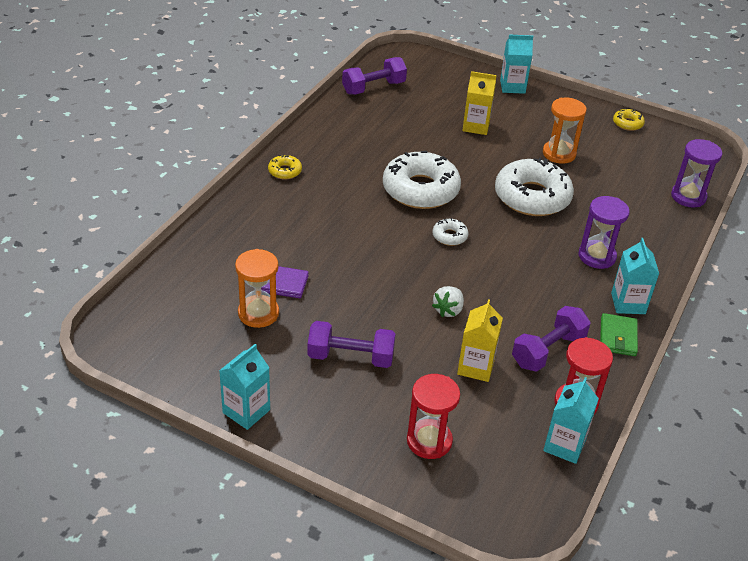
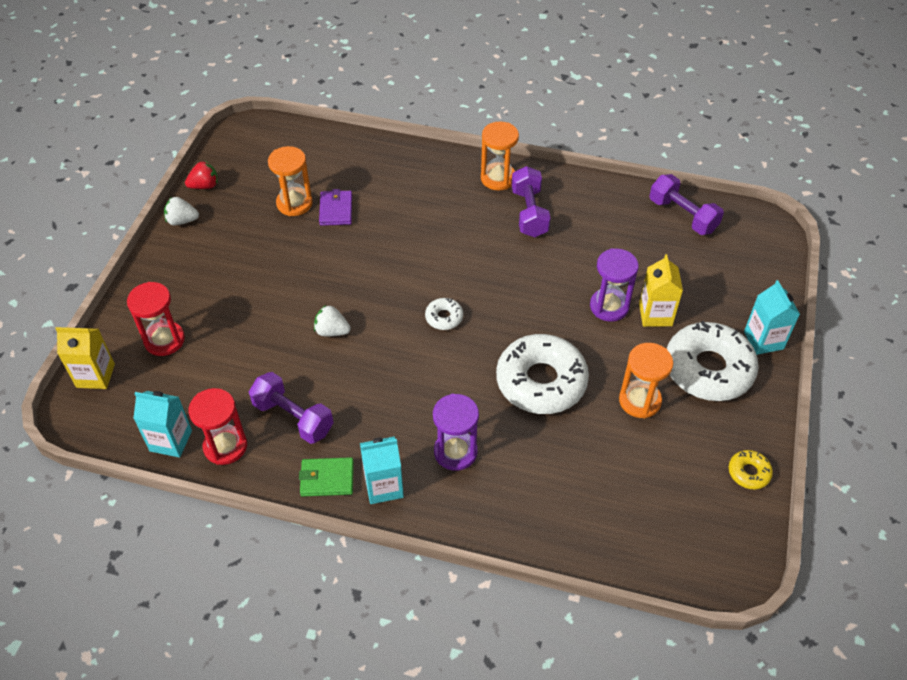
camera: 80 degrees right, 10 degrees up
turquoise carton [219,344,270,430] -> white strawberry [164,197,199,225]
yellow donut [268,155,302,180] -> orange hourglass [481,121,519,191]
purple dumbbell [307,321,396,368] -> purple dumbbell moved to [512,166,551,237]
white donut [383,151,461,209] -> white donut moved to [667,321,759,401]
yellow carton [457,299,503,382] -> yellow carton moved to [55,327,115,389]
purple hourglass [671,139,722,208] -> purple hourglass moved to [590,248,639,322]
none -> red strawberry [185,161,218,189]

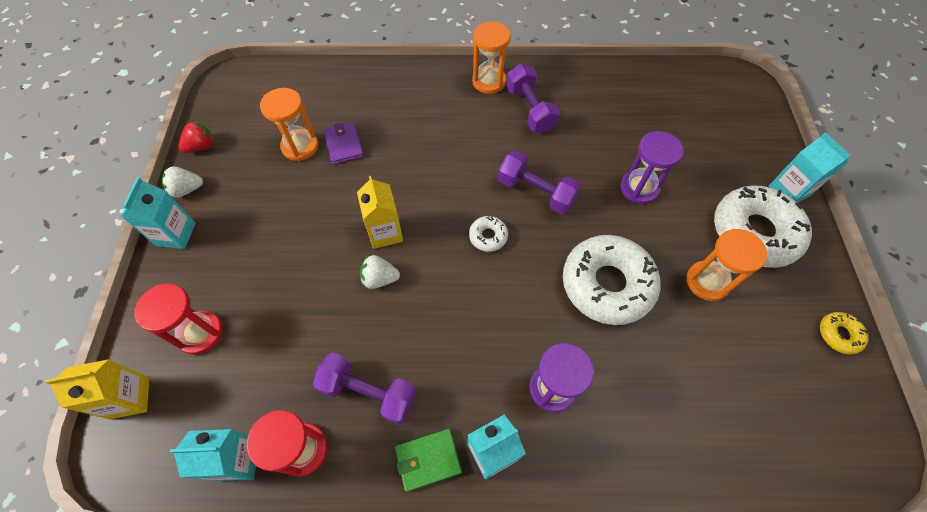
camera: 15 degrees left, 10 degrees up
yellow carton [639,254,683,327] -> yellow carton moved to [357,176,403,249]
purple dumbbell [650,174,724,235] -> purple dumbbell moved to [498,151,581,214]
none -> turquoise carton [121,177,196,249]

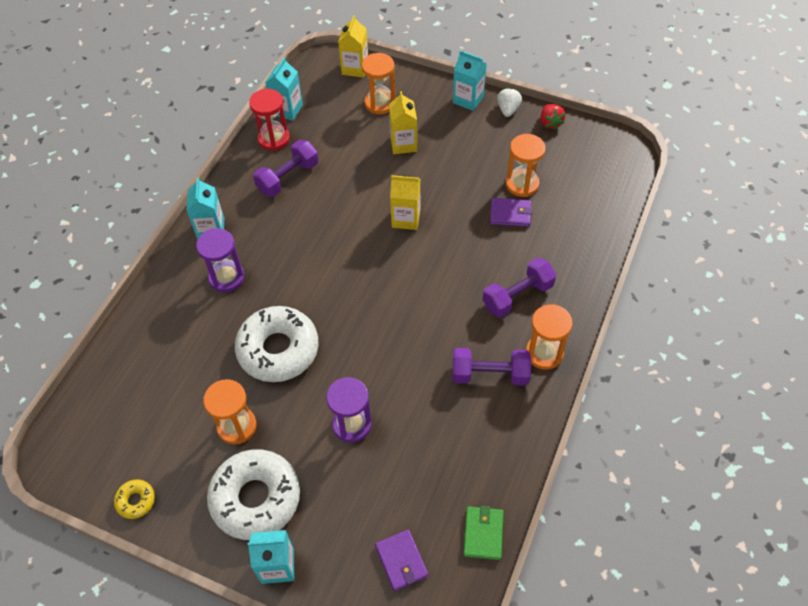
camera: 115 degrees right, 5 degrees down
red hourglass [134,284,223,355] -> orange hourglass [362,53,395,114]
white strawberry [360,255,400,289] -> none
green wallet [395,429,462,492] -> green wallet moved to [463,506,504,560]
white donut [469,216,508,252] -> none
purple dumbbell [498,151,581,214] -> purple dumbbell moved to [483,258,556,318]
none -> purple wallet [375,529,428,591]
none -> yellow carton [389,91,417,154]

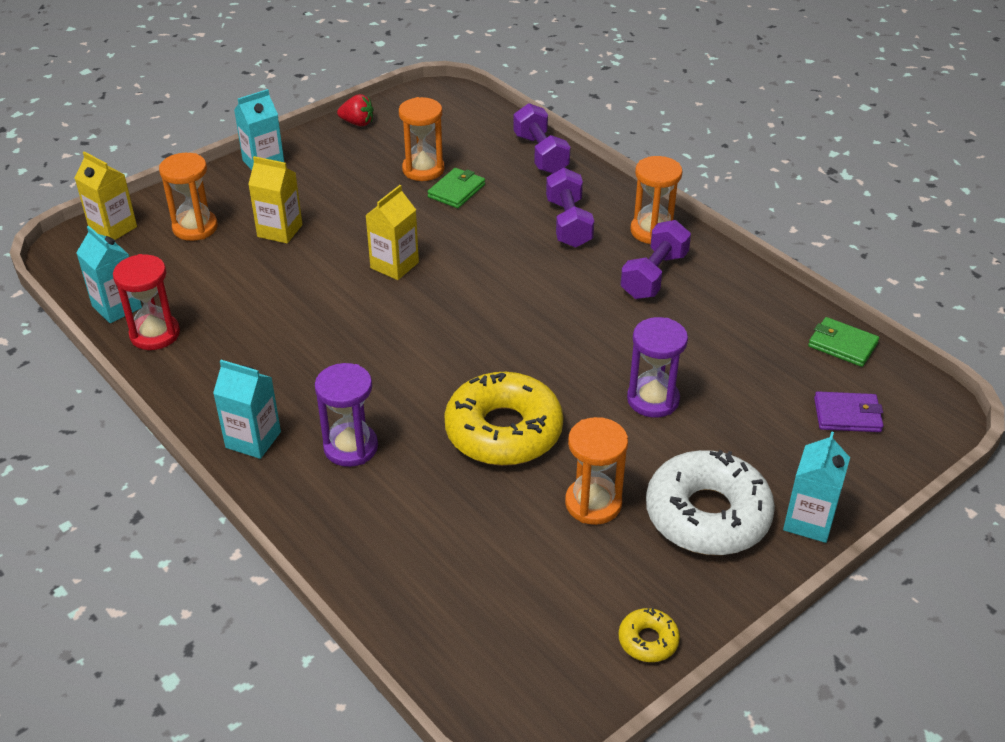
camera: 65 degrees left, 15 degrees down
white donut [235,306,319,382] -> yellow donut [444,372,563,466]
purple dumbbell [253,140,318,197] -> purple dumbbell moved to [513,103,571,174]
purple wallet [490,198,532,227] -> green wallet [427,168,485,208]
white strawberry [497,88,522,117] -> none

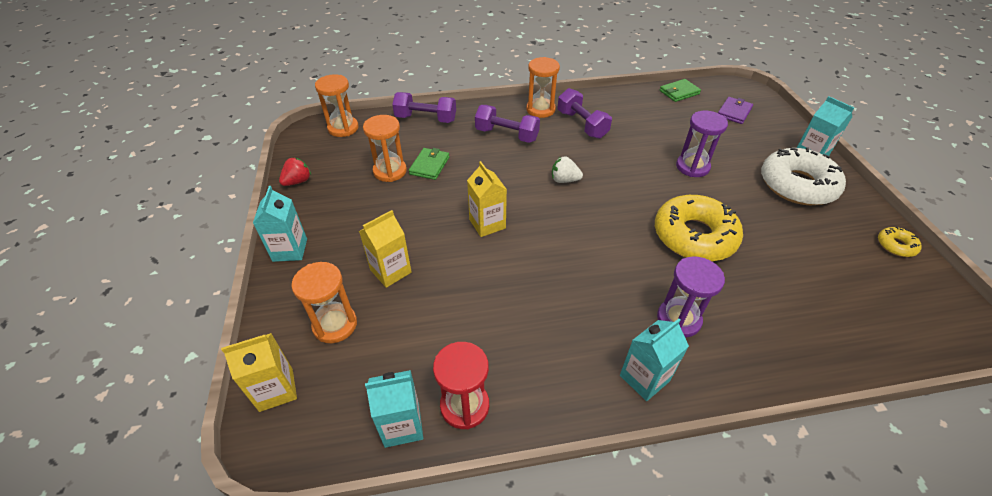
camera: 60 degrees left, 5 degrees up
green wallet [427,168,485,208] -> green wallet turned 45 degrees clockwise [409,148,449,180]
orange hourglass [565,417,628,525] -> orange hourglass moved to [315,74,358,137]
none -> white strawberry [552,156,583,183]

